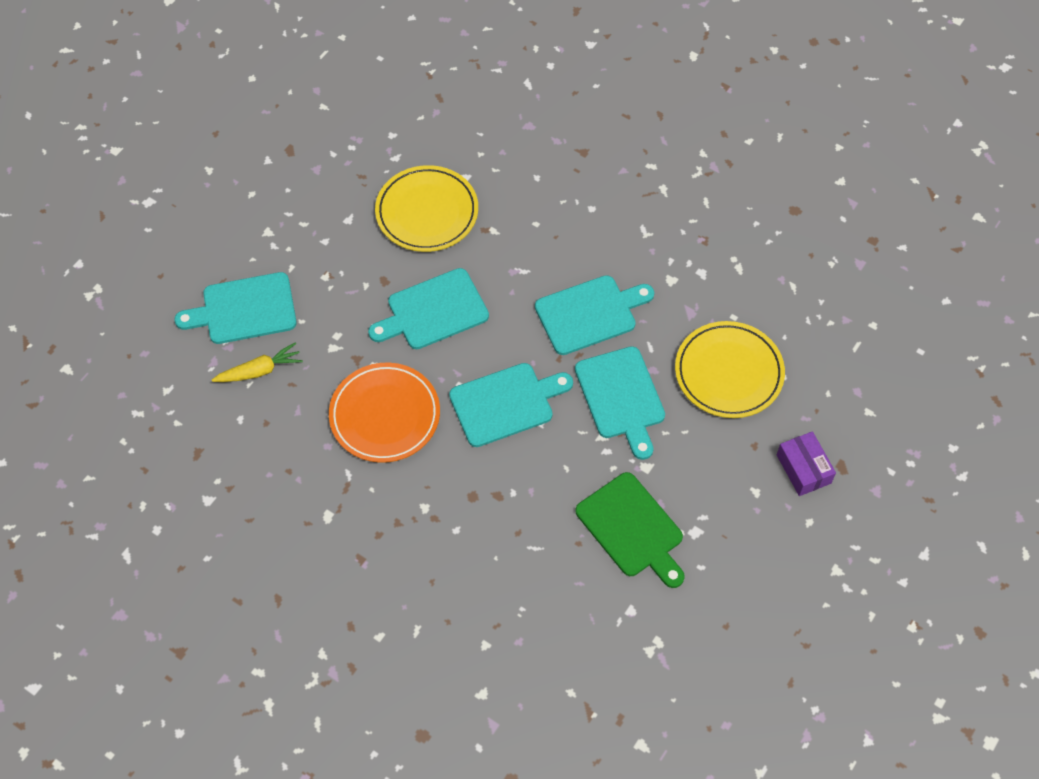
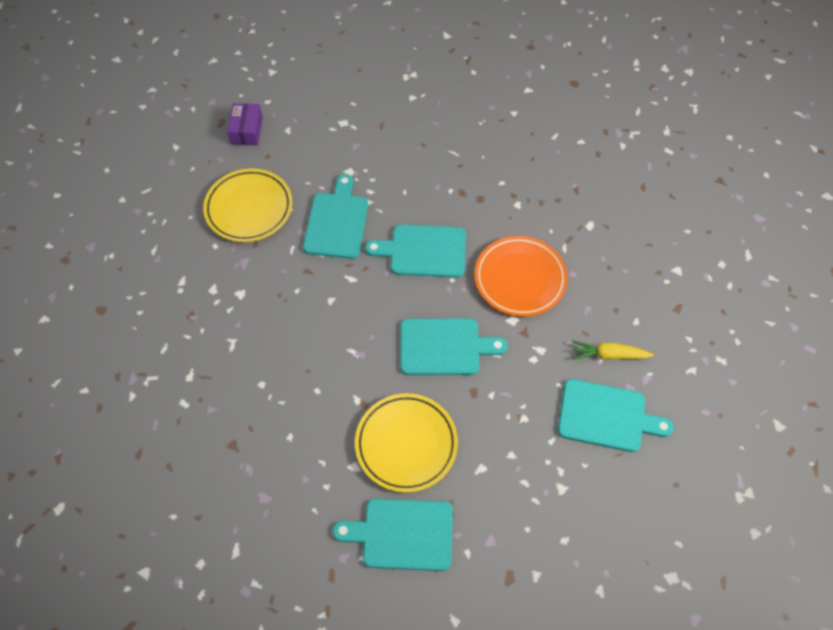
camera: 155 degrees left, 0 degrees up
turquoise cutting board [535,275,654,355] -> turquoise cutting board moved to [333,498,453,571]
green cutting board [576,472,685,588] -> none

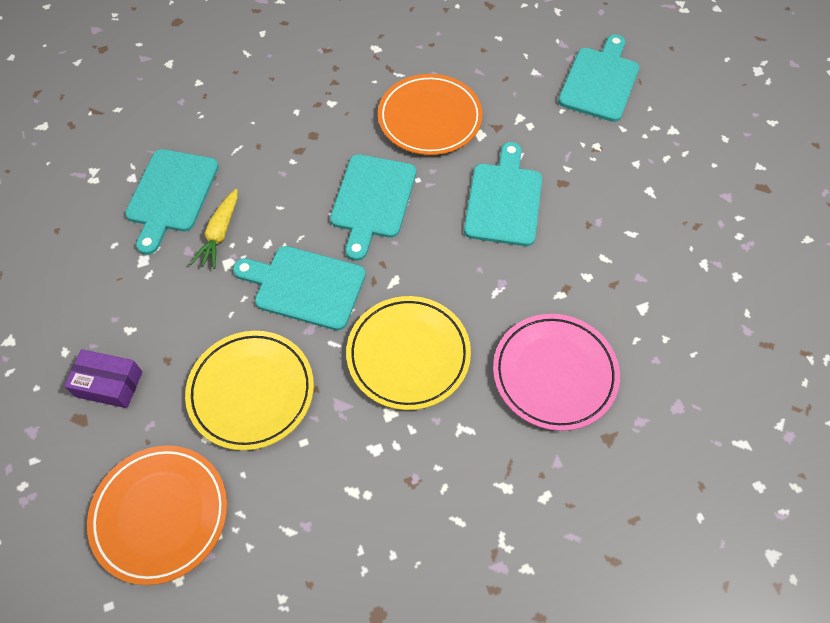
camera: 80 degrees left, 0 degrees up
turquoise cutting board [333,498,453,571] -> turquoise cutting board moved to [125,149,219,255]
yellow plate [355,393,458,493] -> yellow plate moved to [346,296,471,410]
yellow carrot [572,340,654,360] -> yellow carrot moved to [190,189,237,269]
none -> orange plate [87,445,227,585]
none -> pink plate [493,314,620,431]

